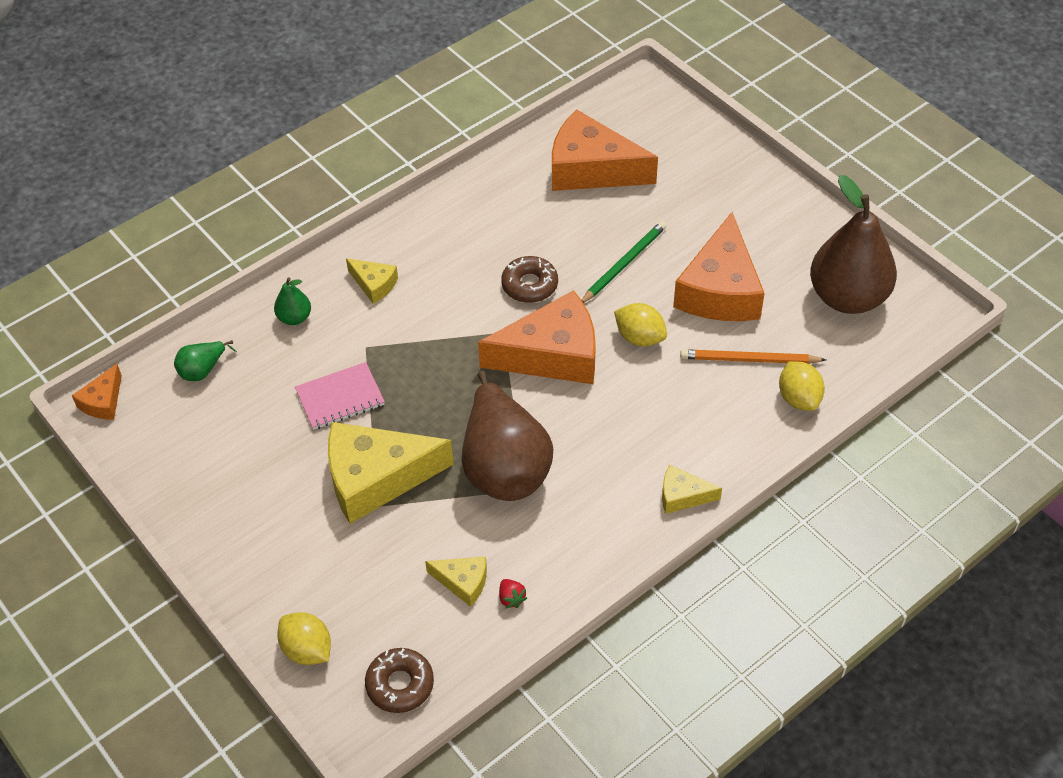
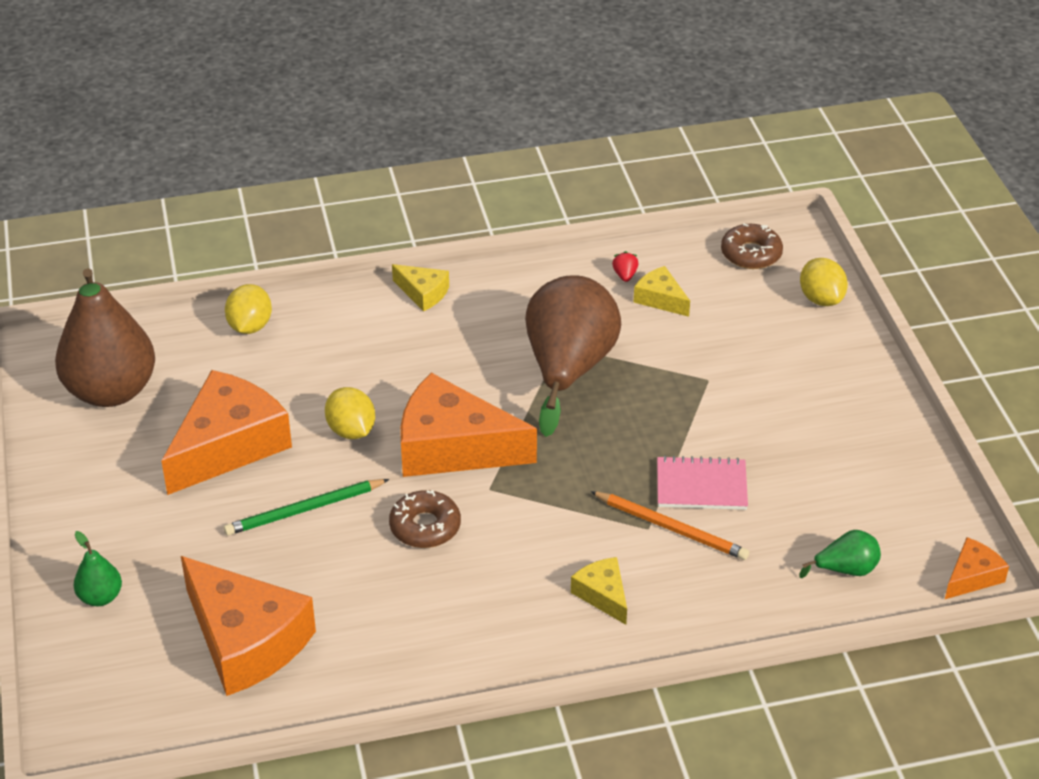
camera: 155 degrees left, 10 degrees down
green pear [274,277,311,325] -> green pear moved to [74,531,122,606]
yellow cheese [328,422,454,524] -> none
orange pencil [680,350,826,364] -> orange pencil moved to [590,491,749,560]

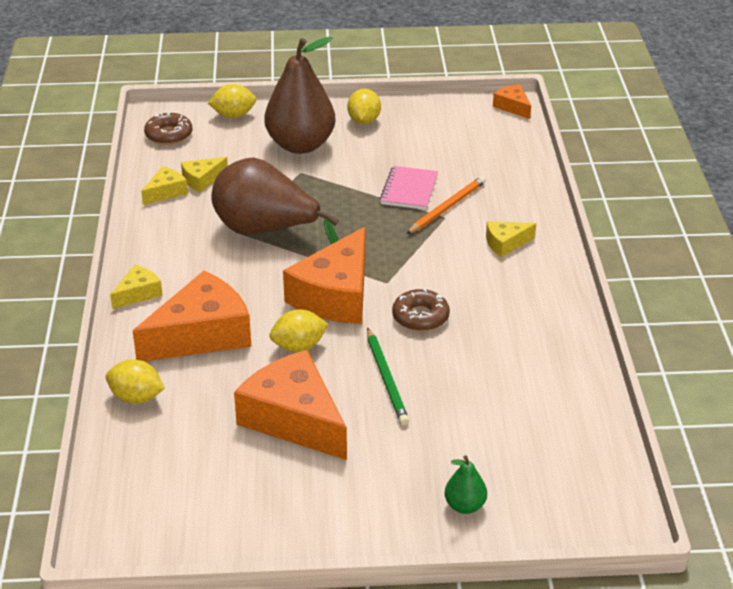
camera: 80 degrees left, 5 degrees down
brown pear [55,268,155,407] -> brown pear moved to [264,36,336,154]
orange cheese [181,556,316,696] -> orange cheese moved to [133,271,251,361]
red strawberry [612,251,638,282] -> yellow cheese [141,166,188,205]
green pear [799,530,881,578] -> none
none -> yellow lemon [347,89,381,124]

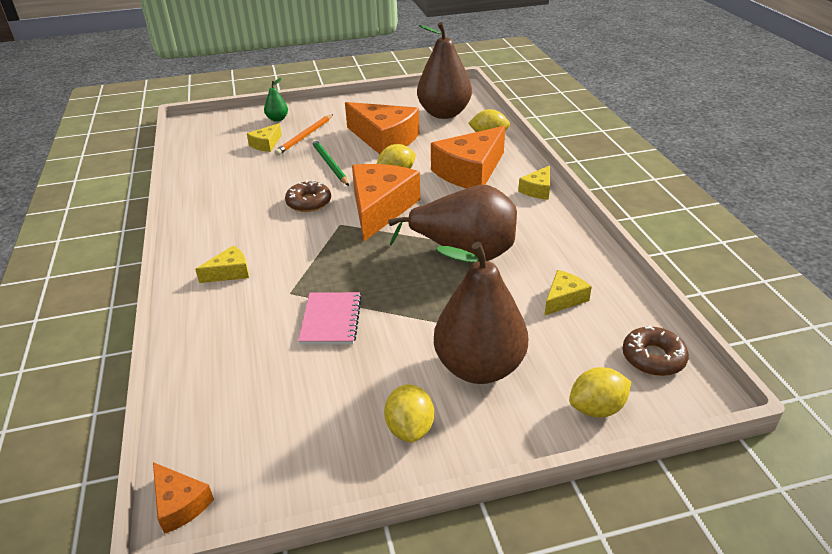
camera: 170 degrees right, 0 degrees up
yellow cheese [141,166,188,205] -> yellow cheese moved to [247,123,282,152]
orange pencil [406,176,486,234] -> orange pencil moved to [274,114,333,156]
none -> brown pear [417,22,472,119]

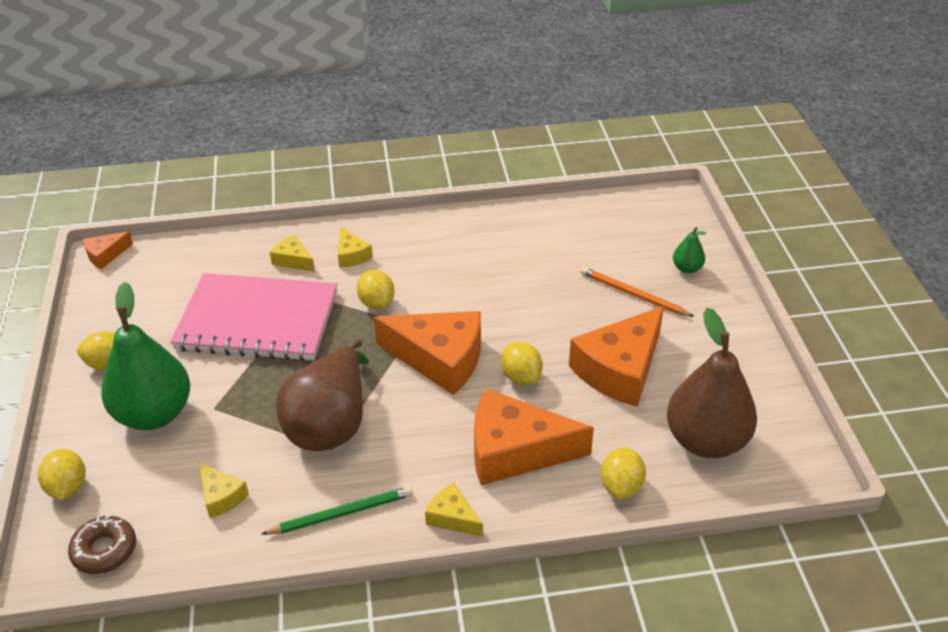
camera: 95 degrees right, 5 degrees up
yellow cheese [247,123,282,152] -> yellow cheese moved to [270,234,315,272]
brown donut [285,180,331,212] -> none
pink notebook [298,292,362,345] -> pink notebook [170,273,337,361], size x2.13
green pencil [312,139,349,186] -> green pencil moved to [262,487,413,535]
orange cheese [431,126,505,188] -> orange cheese turned 45 degrees counterclockwise [474,388,594,485]
brown pear [434,242,528,384] -> green pear [101,282,190,430]
none -> yellow lemon [357,270,395,309]

